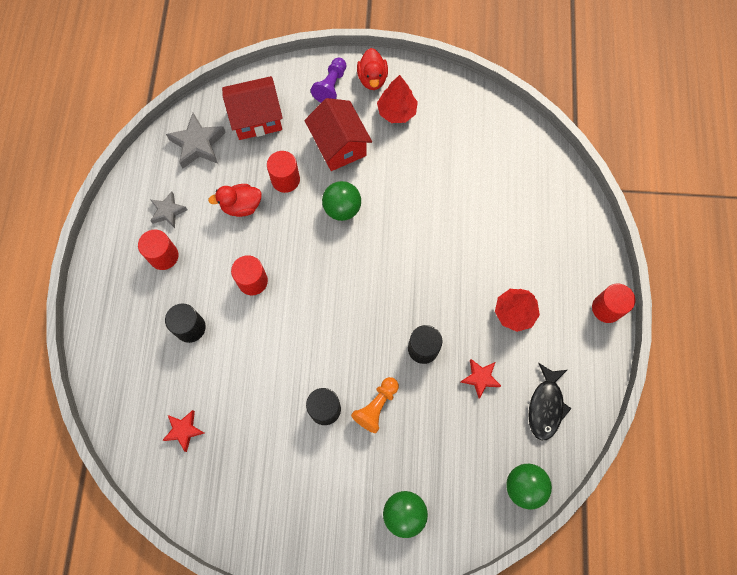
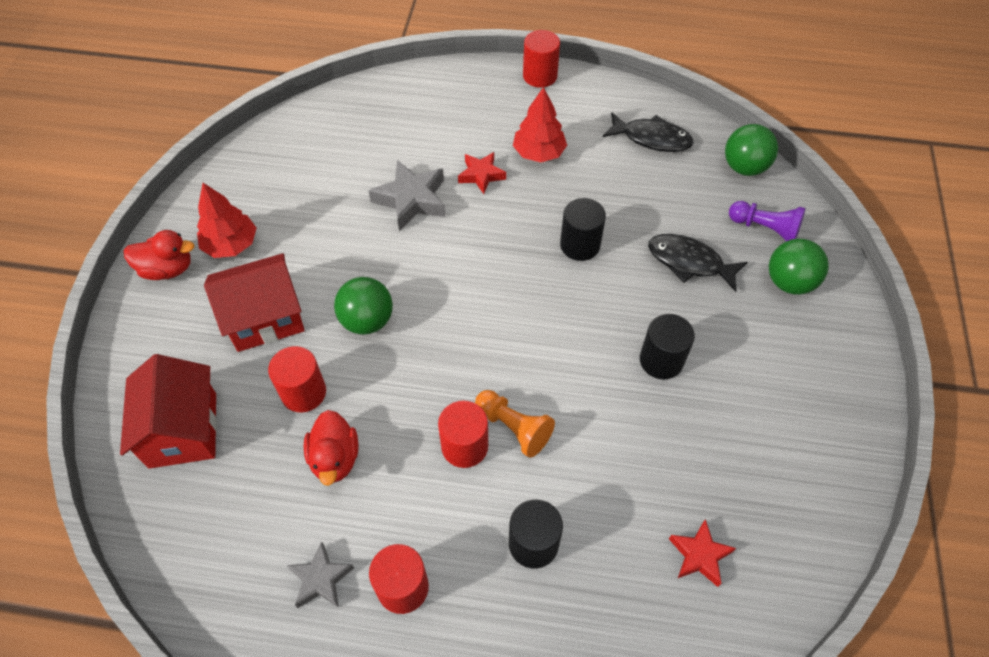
camera: 85 degrees left, 15 degrees down
grey star [166,113,226,168] -> grey star moved to [369,160,446,231]
purple pawn [311,58,346,103] -> purple pawn moved to [729,201,806,241]
orange pawn [351,377,399,433] -> orange pawn moved to [475,390,555,458]
red star [461,359,501,399] -> red star moved to [458,152,506,194]
none -> black fish [648,234,748,292]

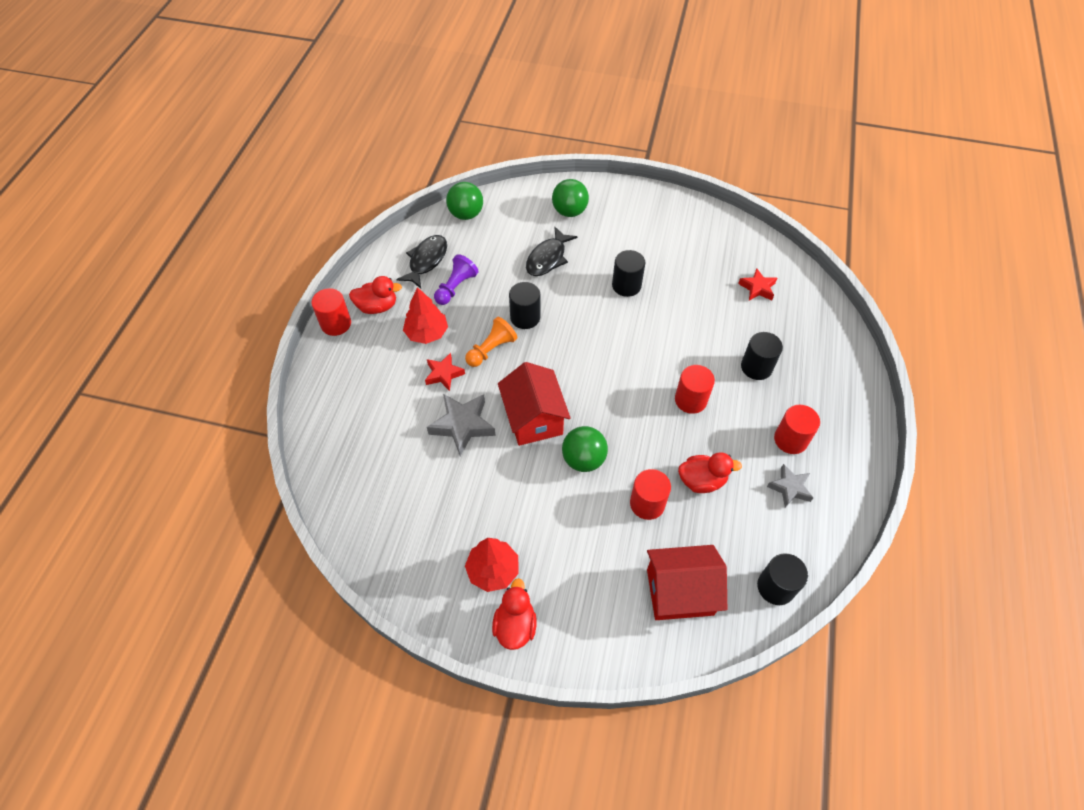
camera: 85 degrees left, 0 degrees up
red house [204,253,305,352] -> red house moved to [498,362,571,446]
orange pawn [475,390,555,458] -> orange pawn moved to [465,317,517,367]
purple pawn [729,201,806,241] -> purple pawn moved to [434,254,478,305]
none -> red duck [349,276,402,314]
none -> black cylinder [757,553,808,605]

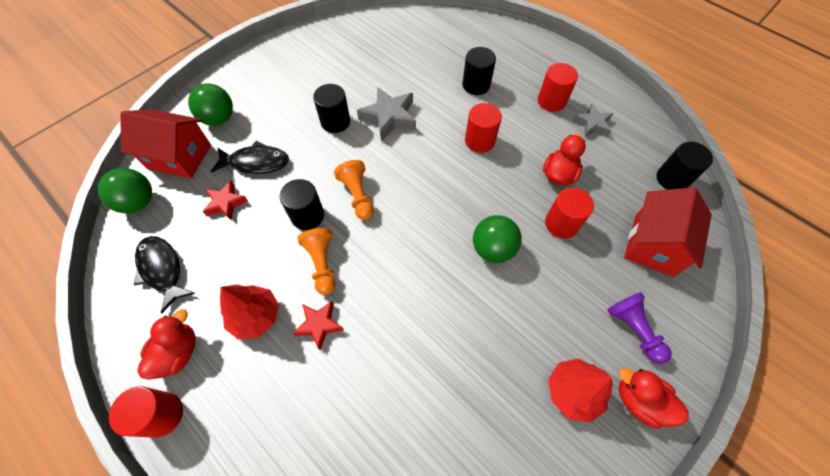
camera: 60 degrees left, 5 degrees up
grey star [427,394,496,456] -> grey star moved to [357,87,416,142]
purple pawn [434,254,478,305] -> purple pawn moved to [607,292,672,364]
red house [498,362,571,446] -> red house moved to [120,109,211,179]
black fish [526,227,578,276] -> black fish turned 60 degrees counterclockwise [211,141,289,174]
red star [738,268,777,301] -> red star moved to [203,181,248,220]
none -> orange pawn [334,160,374,220]

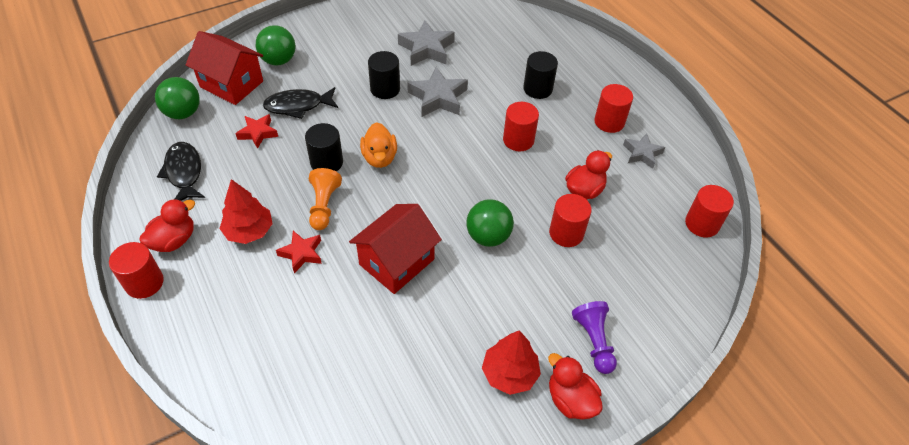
camera: 15 degrees right, 10 degrees down
black fish [211,141,289,174] -> black fish turned 150 degrees clockwise [263,87,338,119]
orange pawn [334,160,374,220] -> orange duck [360,122,397,168]
red house [624,187,712,277] -> red house moved to [349,204,442,294]
black cylinder [657,142,713,190] -> red cylinder [685,185,734,237]
none -> grey star [398,21,455,66]

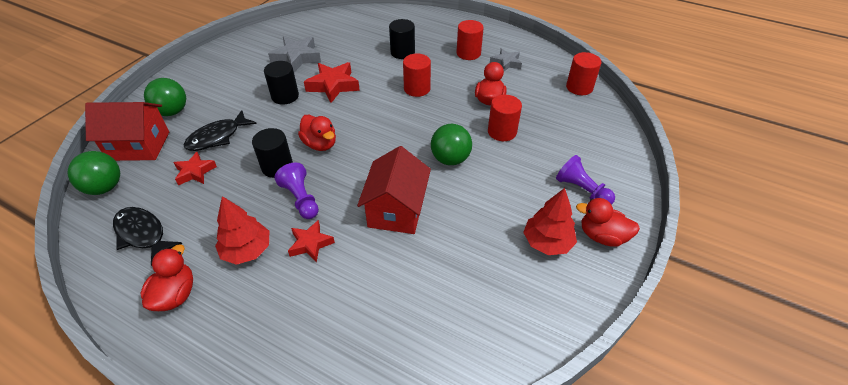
camera: 30 degrees left, 5 degrees down
red cylinder [109,242,164,299] -> none
orange pawn [309,168,342,230] -> purple pawn [275,162,319,219]
orange duck [360,122,397,168] -> red duck [298,115,336,151]
grey star [407,67,468,117] -> red star [304,62,360,103]

